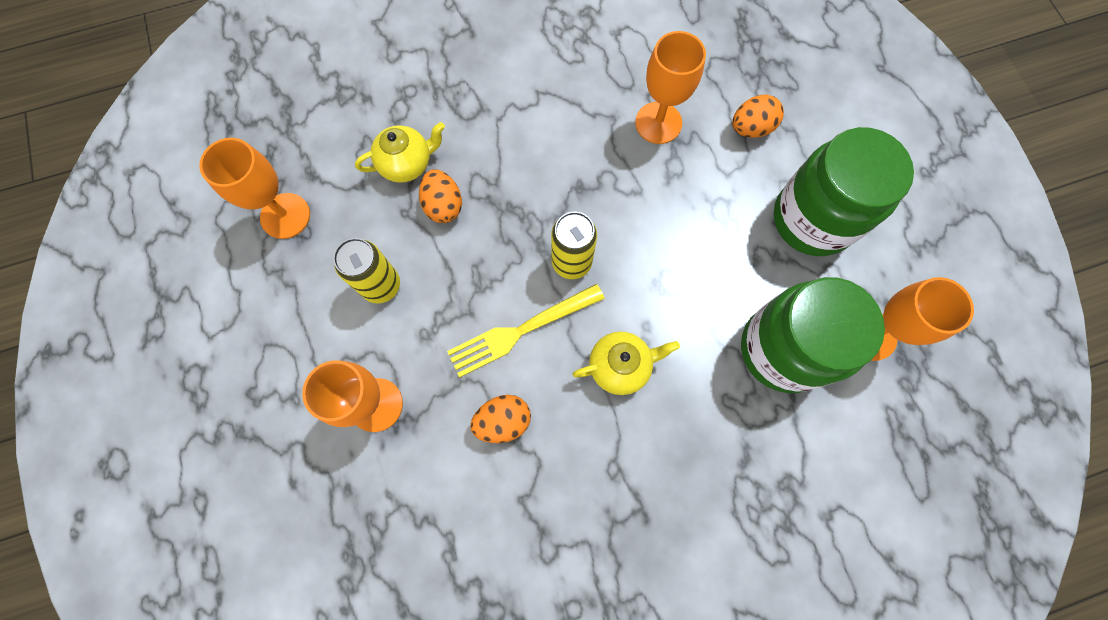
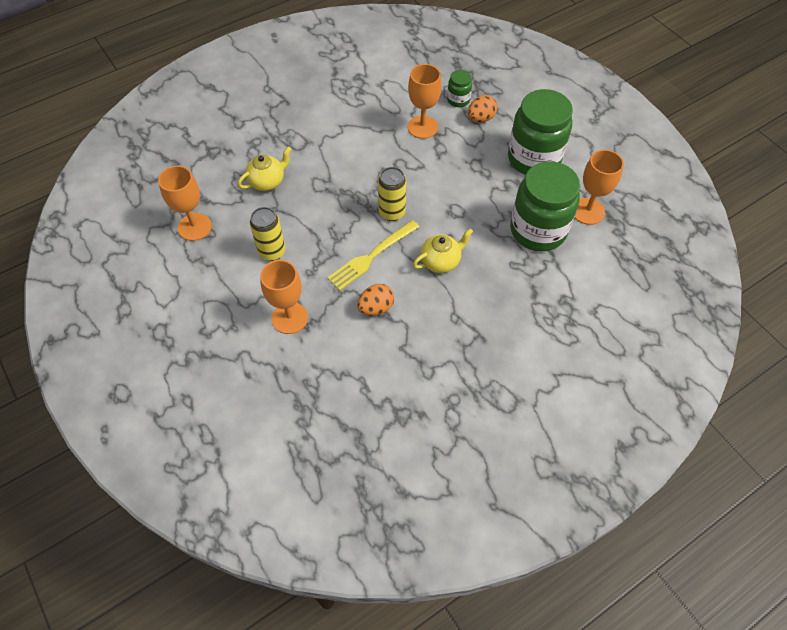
camera: 15 degrees left, 15 degrees down
orange egg [419,169,462,223] -> none
none -> green jar [447,70,472,107]

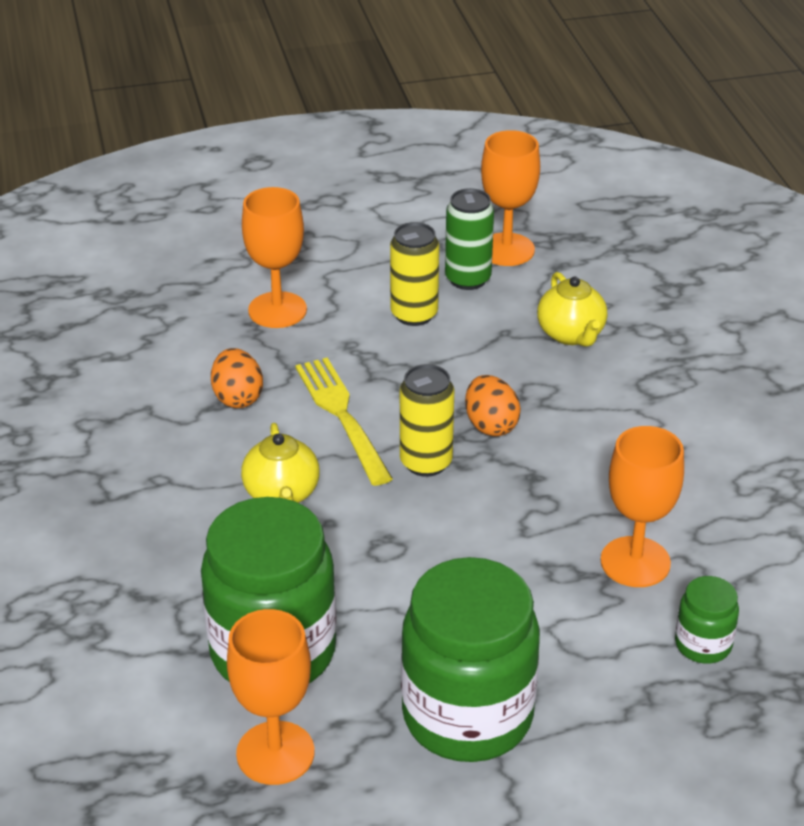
camera: 110 degrees right, 20 degrees down
orange egg [468,95,497,123] -> orange egg moved to [465,375,521,436]
none -> green can [445,188,494,290]

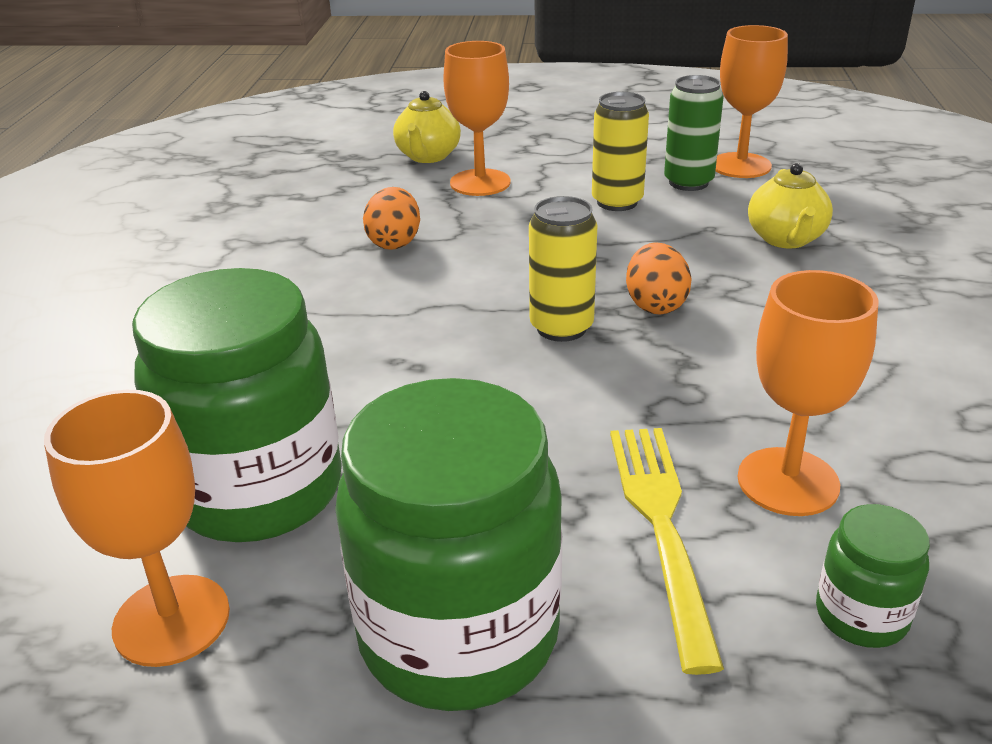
camera: 20 degrees right, 5 degrees down
yellow teapot [241,423,320,503] -> yellow teapot moved to [393,91,461,163]
yellow fork [295,358,393,486] -> yellow fork moved to [610,428,724,675]

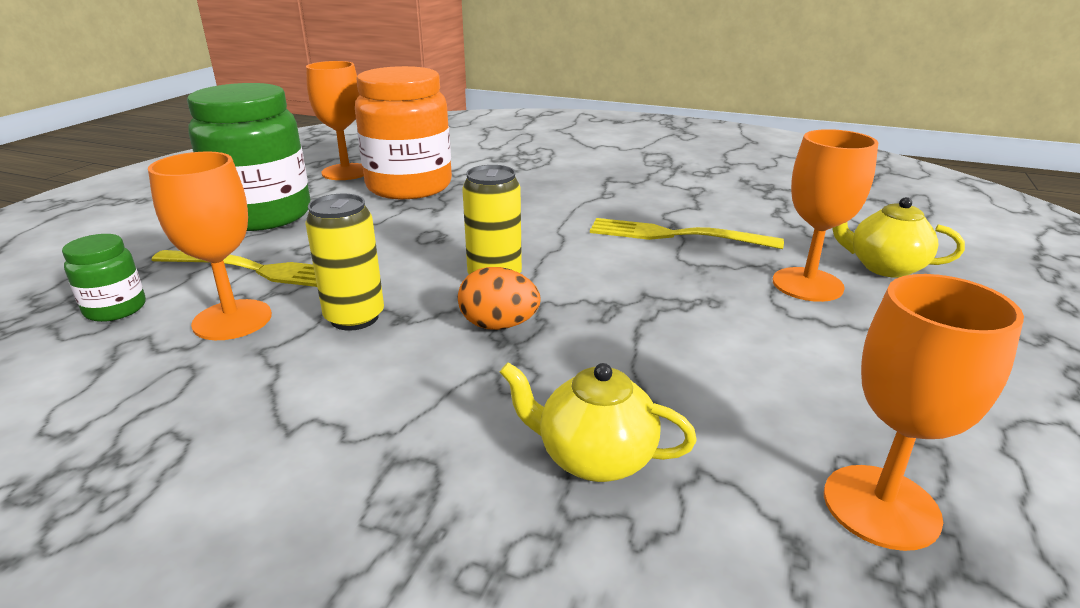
camera: 105 degrees right, 5 degrees down
green jar [132,268,342,542] -> orange jar [355,66,452,199]
orange egg [363,187,420,250] -> yellow fork [590,218,784,249]
yellow can [592,92,649,211] -> yellow can moved to [305,194,384,331]
green can [664,75,724,191] -> none

